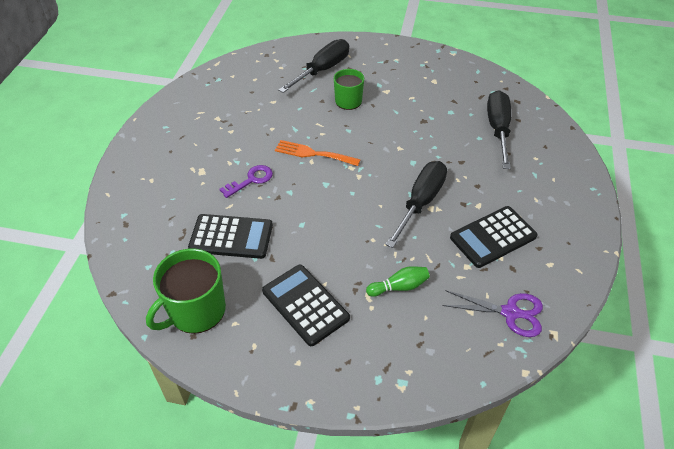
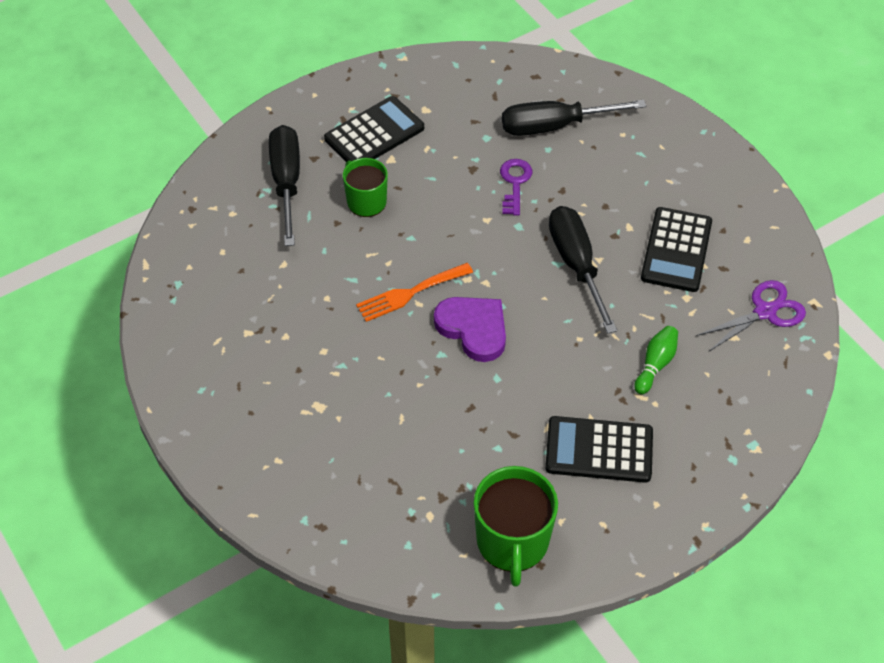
camera: 45 degrees left, 5 degrees up
black calculator [188,214,273,259] -> black calculator moved to [324,96,424,162]
purple key [219,165,273,198] -> purple key moved to [500,159,532,216]
black screwdriver [487,90,511,169] -> black screwdriver turned 60 degrees counterclockwise [502,100,646,136]
none -> purple heart [434,297,506,362]

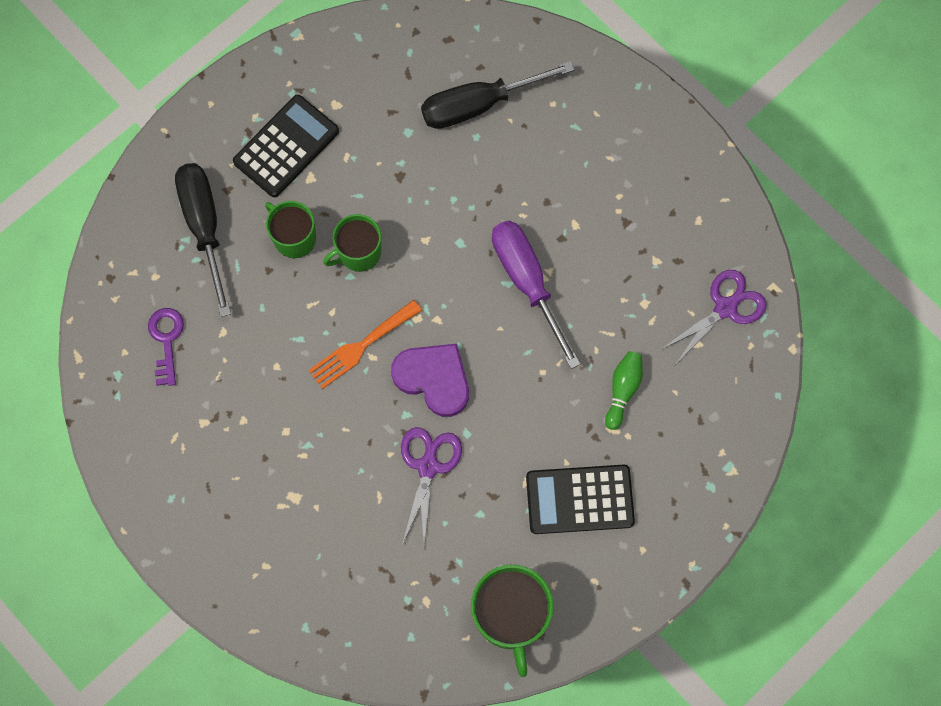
camera: 10 degrees left, 20 degrees up
purple key [500,159,532,216] -> purple key moved to [148,308,184,386]
black screwdriver [549,206,617,334] -> purple screwdriver [492,221,581,369]
black calculator [641,207,712,292] -> none
none -> green mug [323,214,381,272]
none -> purple scissors [401,427,462,545]

